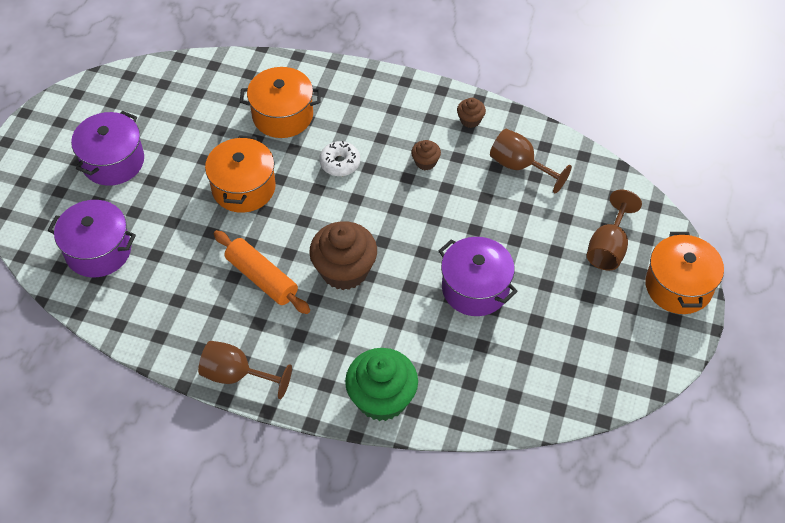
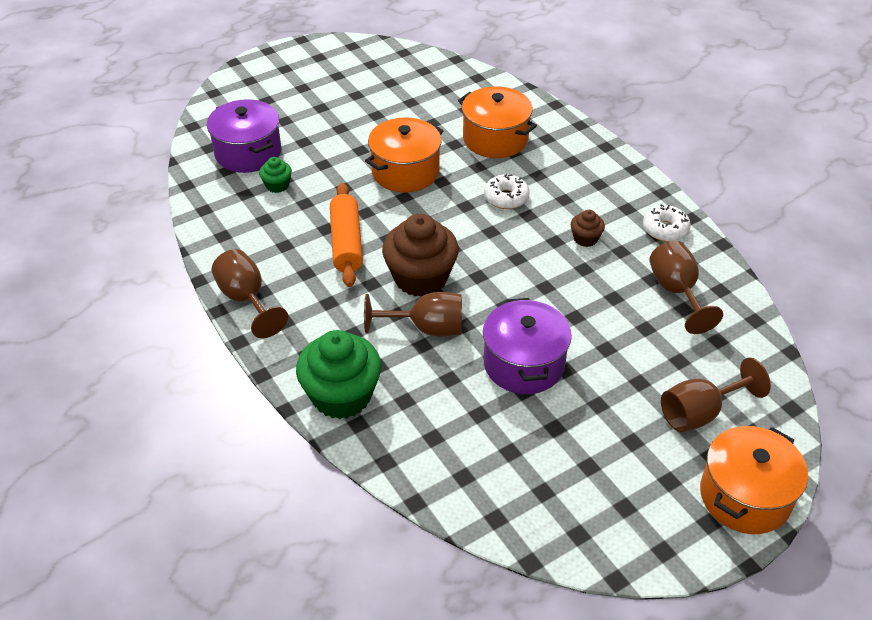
camera: 40 degrees right, 10 degrees down
purple pot [71,111,144,186] -> none
brown cupcake [457,98,486,128] -> white donut [643,204,691,242]
none -> green cupcake [259,157,292,193]
none -> brown goblet [364,292,462,337]

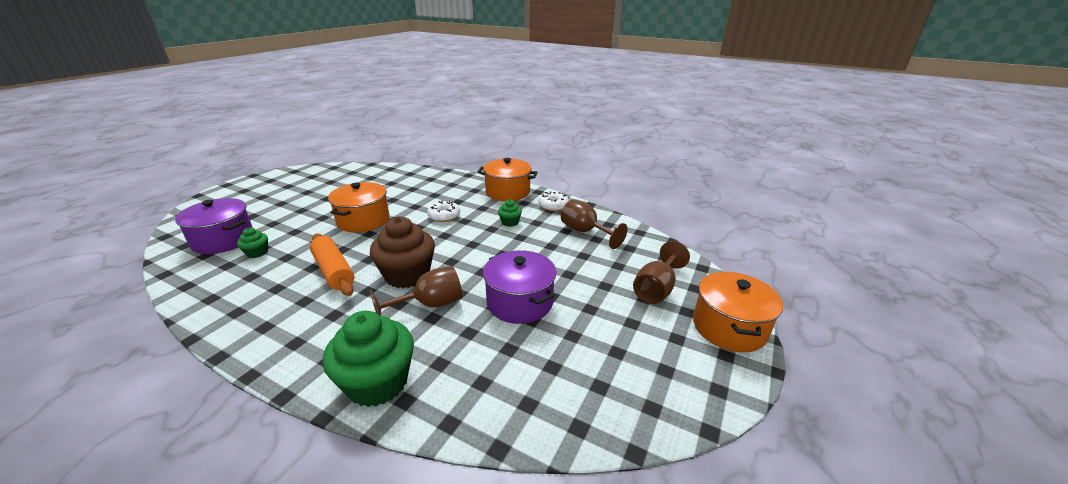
camera: 30 degrees left, 15 degrees down
brown goblet [212,249,288,338] -> none
orange pot [458,86,537,158] -> orange pot moved to [478,158,538,201]
brown cupcake [571,210,605,247] -> green cupcake [498,199,522,227]

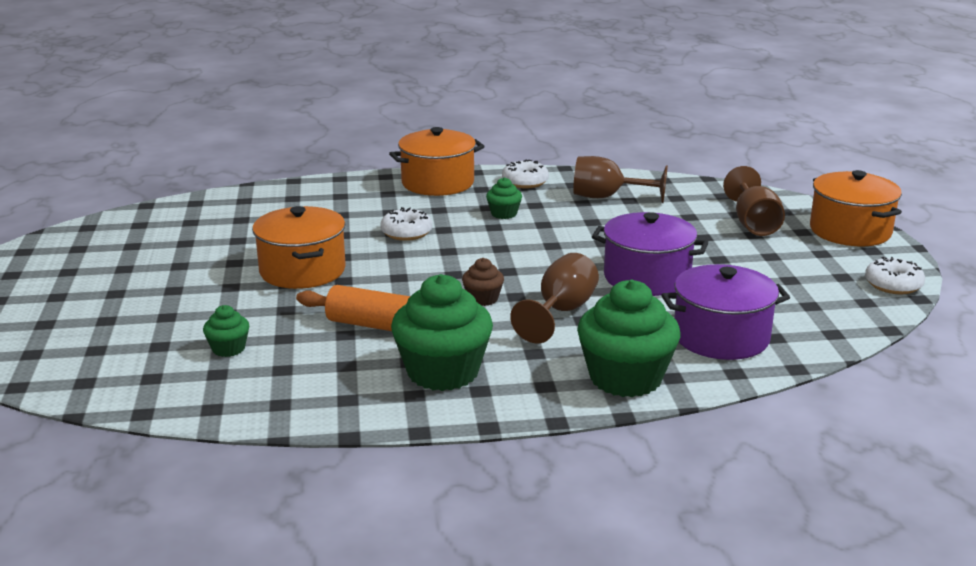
camera: 35 degrees left, 5 degrees down
purple pot [175,198,253,254] -> purple pot moved to [661,264,790,360]
brown cupcake [370,217,435,288] -> brown cupcake [462,258,504,306], size x0.47
none -> green cupcake [391,274,493,391]
none -> white donut [865,257,925,294]

